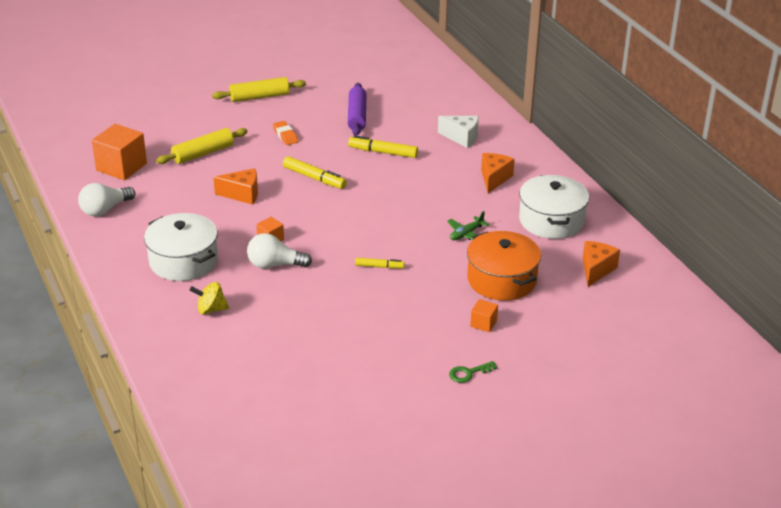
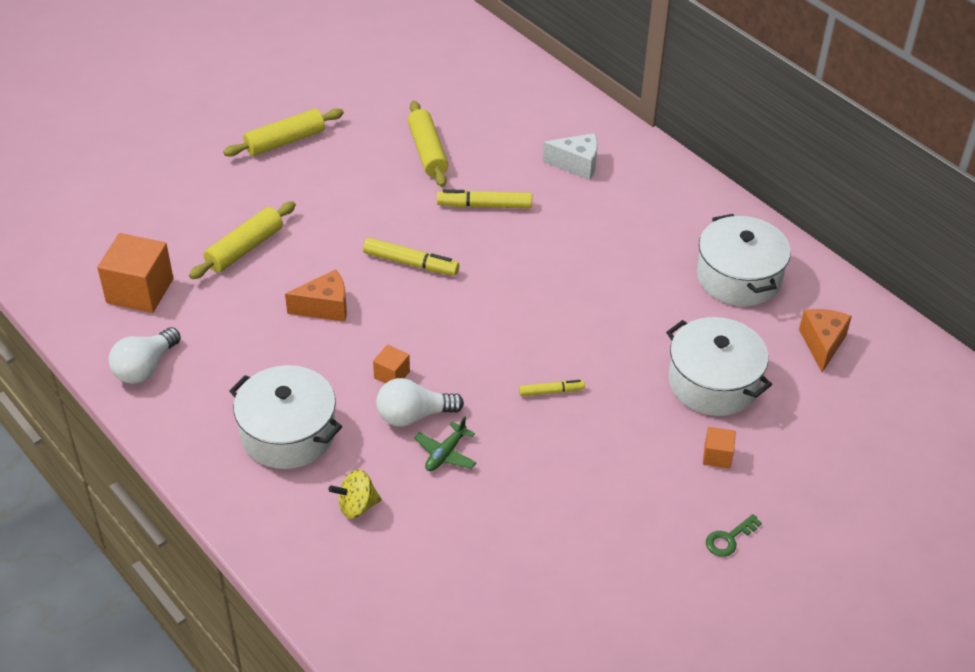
camera: 15 degrees left, 10 degrees up
orange eraser [273,121,298,145] -> none
purple rolling pin [348,83,367,136] -> yellow rolling pin [408,101,448,187]
green plane [447,211,489,240] -> green plane moved to [414,416,477,471]
orange pot [467,231,541,301] -> white pot [666,317,772,416]
orange cheese [481,153,515,193] -> none

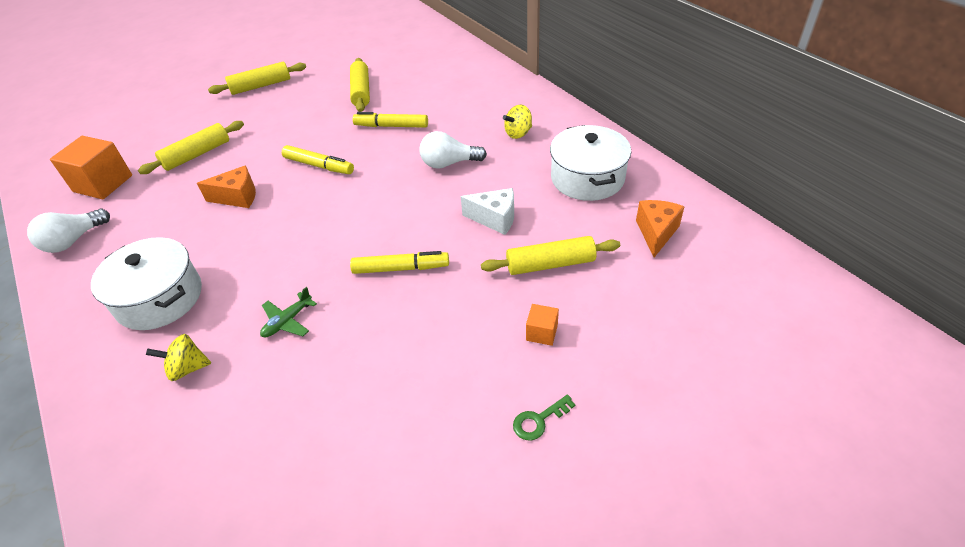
camera: 10 degrees right, 0 degrees up
orange cube [373,345,410,384] -> none
white light bulb [376,378,464,427] -> white light bulb moved to [420,131,487,169]
yellow marker [519,380,585,396] -> yellow marker [350,251,449,274], size x1.63
white cheese [543,133,598,180] -> white cheese moved to [461,188,514,235]
white pot [666,317,772,416] -> yellow rolling pin [481,236,620,275]
none -> yellow spinning top [503,105,532,139]

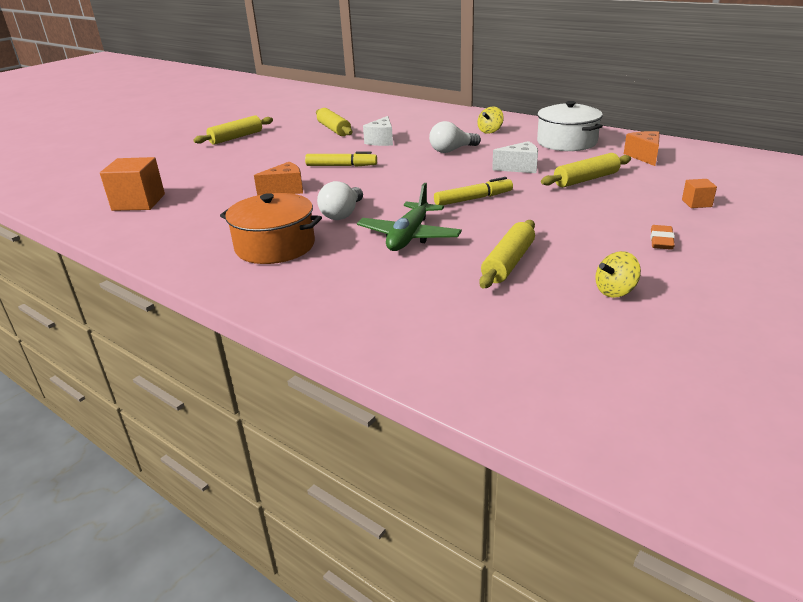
camera: 20 degrees left, 15 degrees down
white light bulb [27,209,110,253] -> white light bulb moved to [317,181,363,220]
white pot [91,237,202,330] -> orange pot [220,193,322,264]
yellow rolling pin [138,121,244,174] -> yellow rolling pin moved to [479,220,535,288]
yellow spinning top [146,334,211,381] -> yellow spinning top moved to [595,251,641,298]
green plane [260,287,317,338] -> green plane [357,183,462,251], size x1.83
yellow marker [353,112,428,128] -> white cheese [363,116,393,146]
green key [513,394,576,440] -> orange eraser [650,225,675,250]
orange cube [526,304,559,346] -> orange cube moved to [682,179,717,208]

